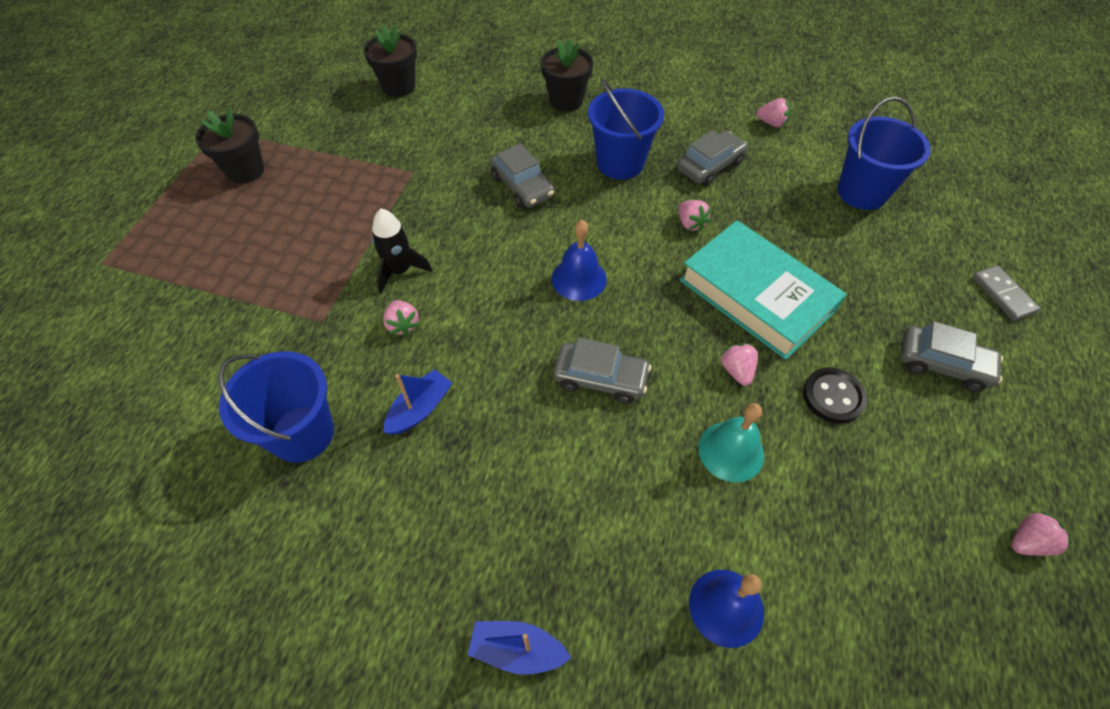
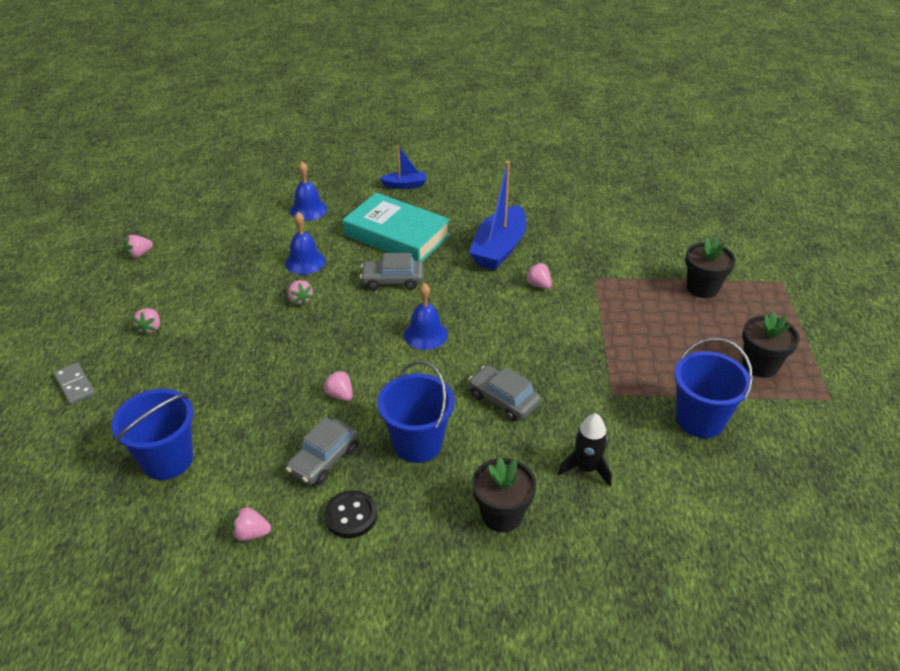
camera: 165 degrees right, 15 degrees down
blue bucket [218,351,334,463] -> blue bucket moved to [674,337,753,438]
black flower pot [364,25,417,97] -> black flower pot moved to [685,238,736,298]
black rocket [372,208,432,293] -> black rocket moved to [558,413,612,486]
blue boat [384,369,452,435] -> blue boat [469,161,526,270], size x1.90
turquoise book [680,220,846,360] -> turquoise book moved to [343,193,450,262]
turquoise bell [698,403,764,482] -> blue bell [285,212,325,275]
black button [803,367,867,424] -> black button moved to [324,490,377,538]
grey car [900,321,1003,392] -> pink strawberry [132,308,160,335]

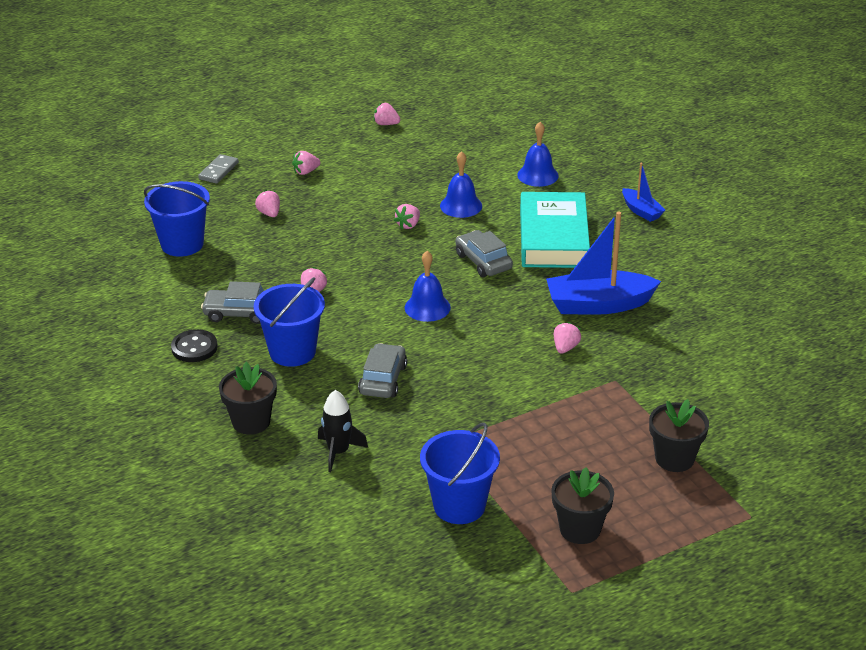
camera: 60 degrees right, 5 degrees down
pink strawberry [231,507,271,541] -> pink strawberry moved to [255,190,280,217]

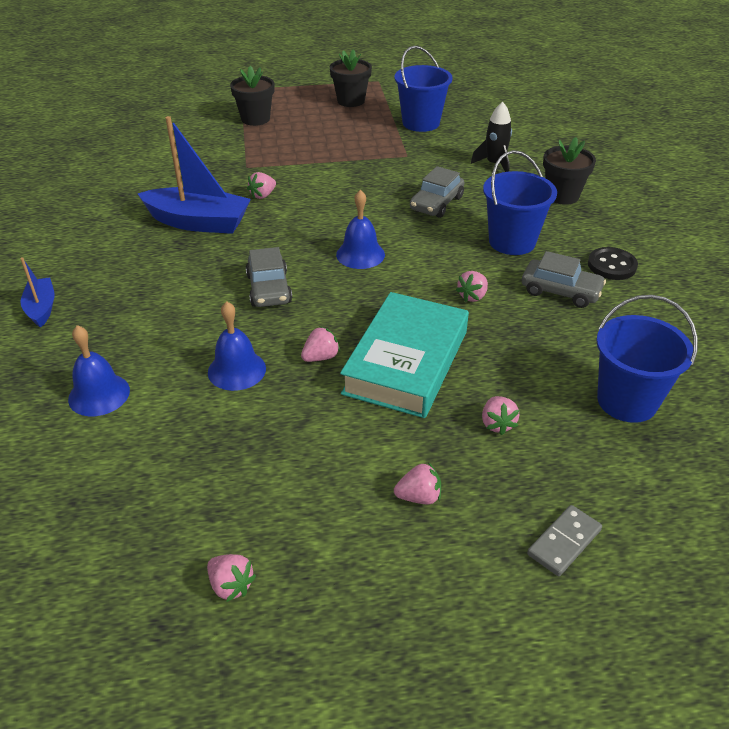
camera: 160 degrees left, 5 degrees up
turquoise book [520,192,590,268] -> turquoise book moved to [340,292,469,418]

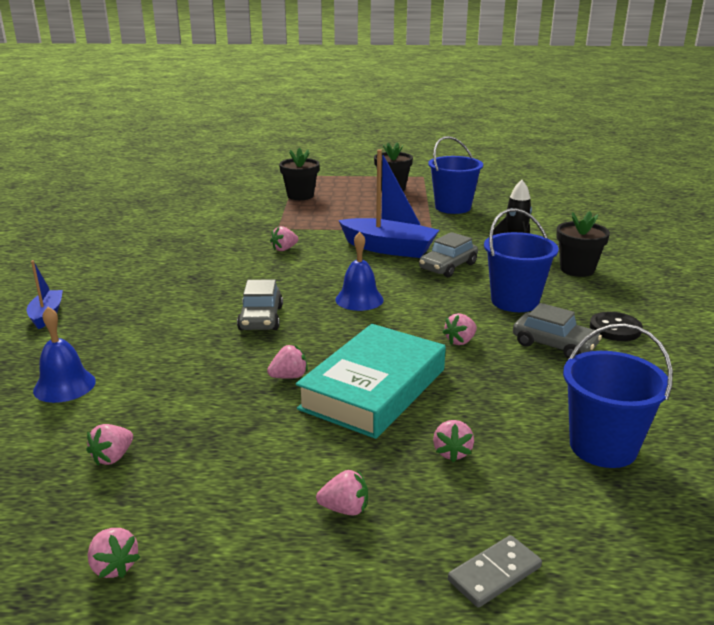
camera: 10 degrees right, 15 degrees down
blue boat [138,116,251,234] -> blue boat moved to [339,149,439,258]
blue bell [208,301,266,391] -> none
none -> pink strawberry [86,424,133,465]

